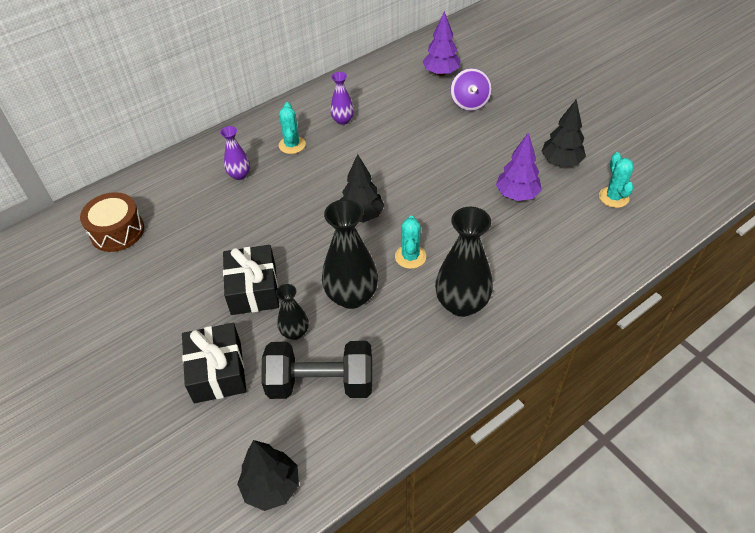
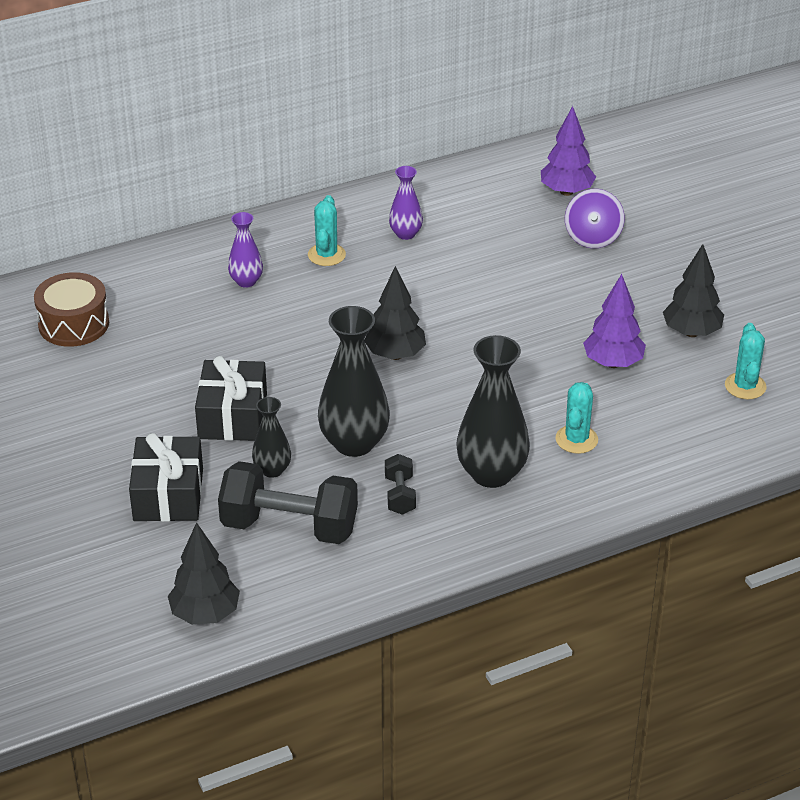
camera: 10 degrees right, 10 degrees down
turquoise cactus [395,216,426,269] -> turquoise cactus moved to [555,382,598,454]
none -> black dumbbell [385,454,416,515]

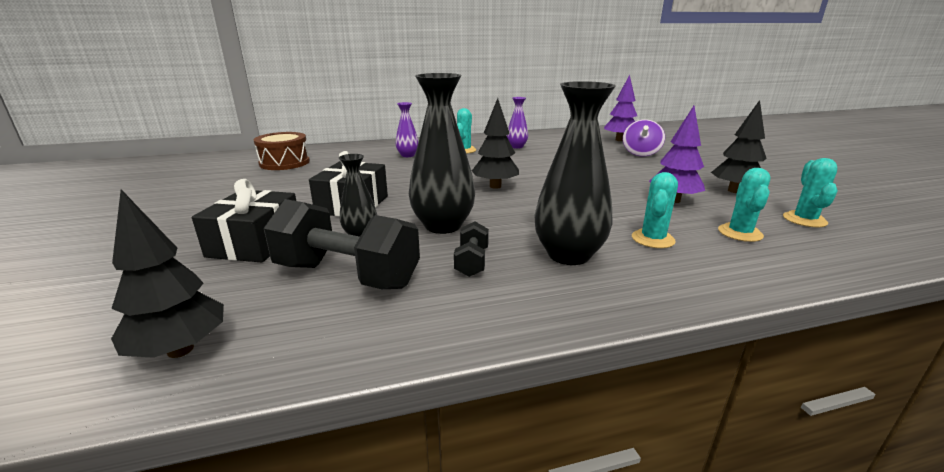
camera: 10 degrees right, 15 degrees down
none -> turquoise cactus [718,168,771,242]

